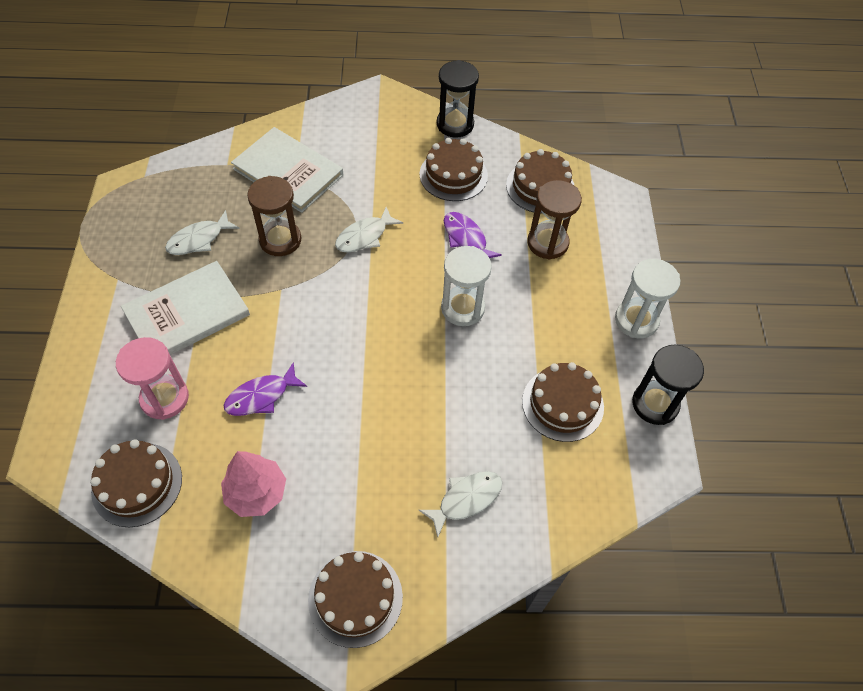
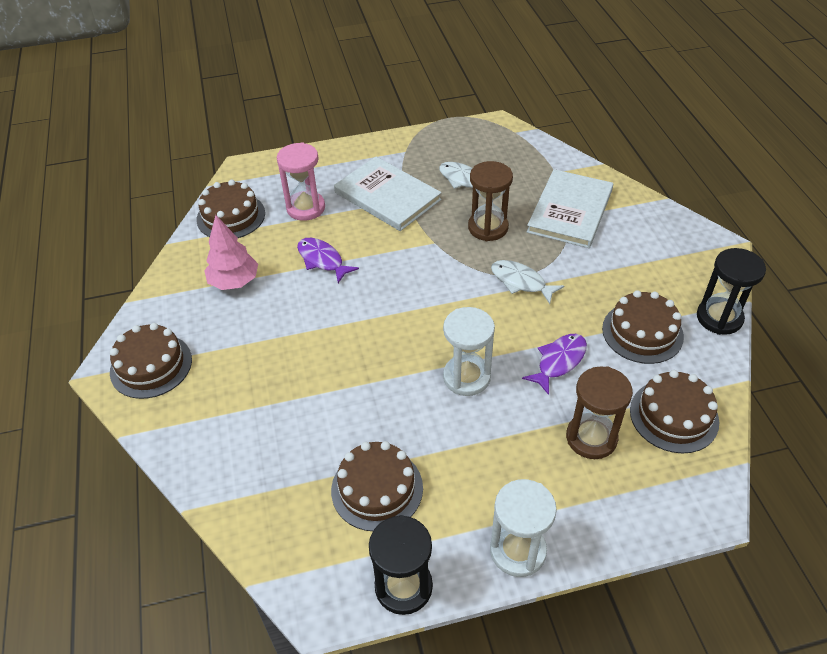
camera: 80 degrees right, 10 degrees down
white fish [419,471,502,537] -> none

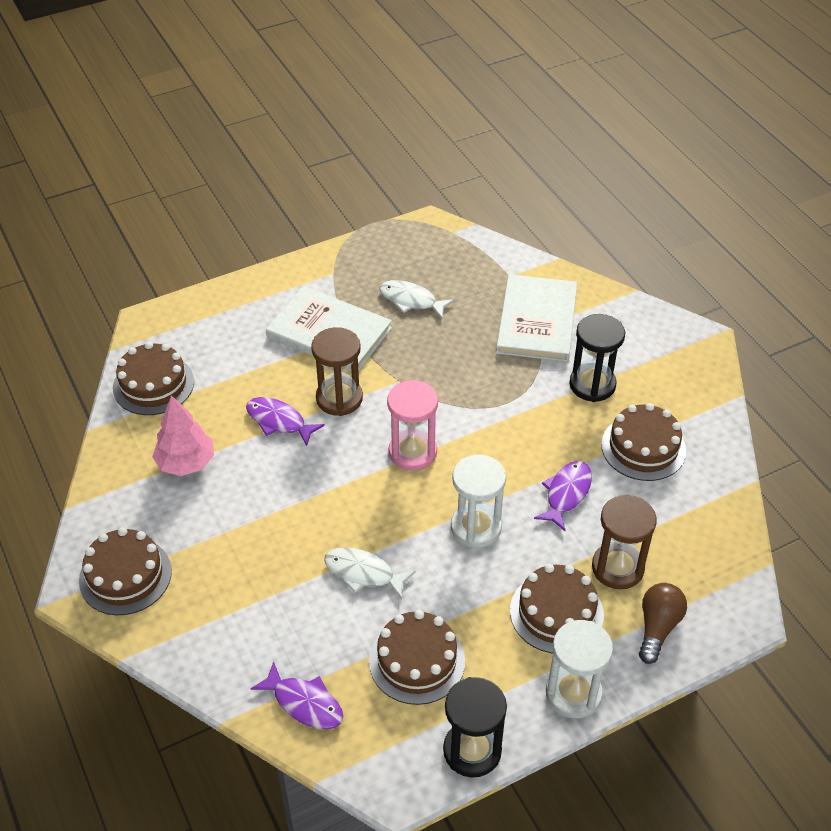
camera: 15 degrees left, 0 degrees up
pink hourglass [277,142,325,221] -> pink hourglass moved to [387,380,438,471]
brown hourglass [468,161,513,241] -> brown hourglass moved to [311,327,363,416]
white fish [491,260,564,304] -> white fish moved to [324,547,416,599]
brown cake [630,370,719,453] -> brown cake moved to [510,564,604,653]
black hourglass [697,248,766,335] -> black hourglass moved to [569,314,625,402]
none -> purple fish [250,661,343,730]
none -> brown light bulb [639,583,687,664]

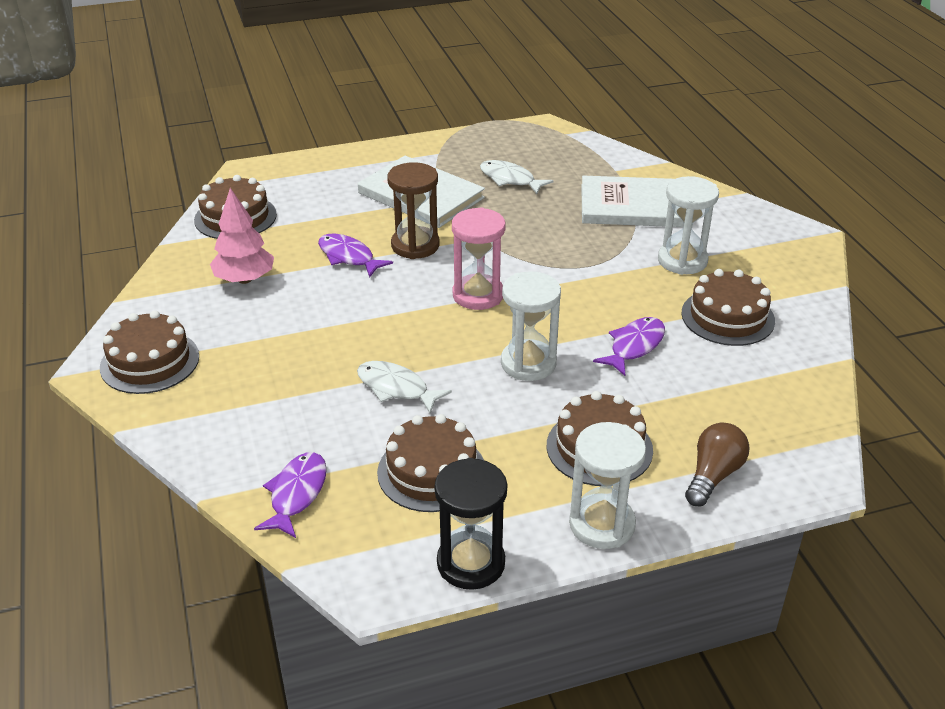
camera: 10 degrees right, 10 degrees down
purple fish [250,661,343,730] -> purple fish turned 120 degrees counterclockwise [254,452,327,538]
white book [496,274,577,362] -> white book turned 75 degrees clockwise [581,176,693,227]
black hourglass [569,314,625,402] -> white hourglass [658,176,719,275]
brown hourglass [592,494,657,590] -> none

